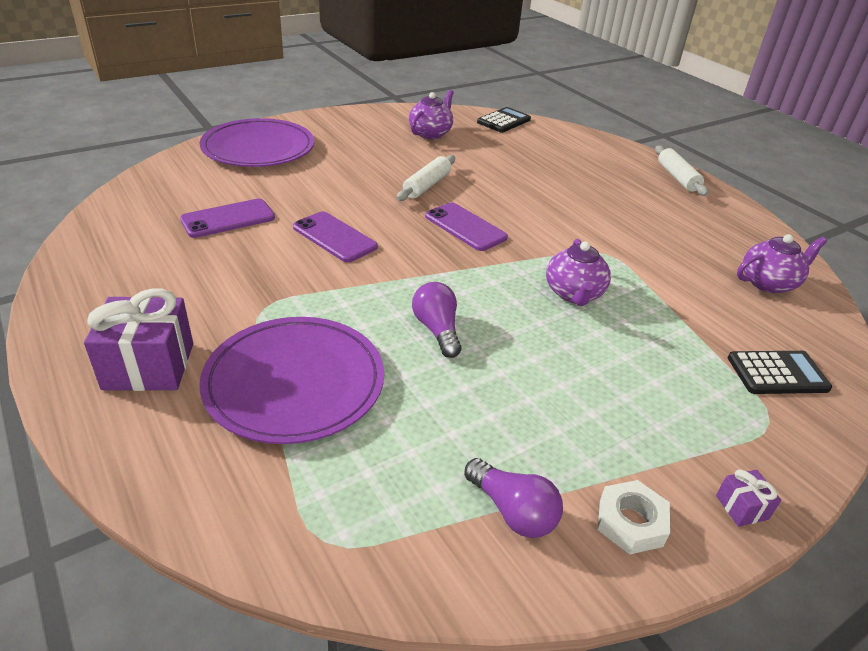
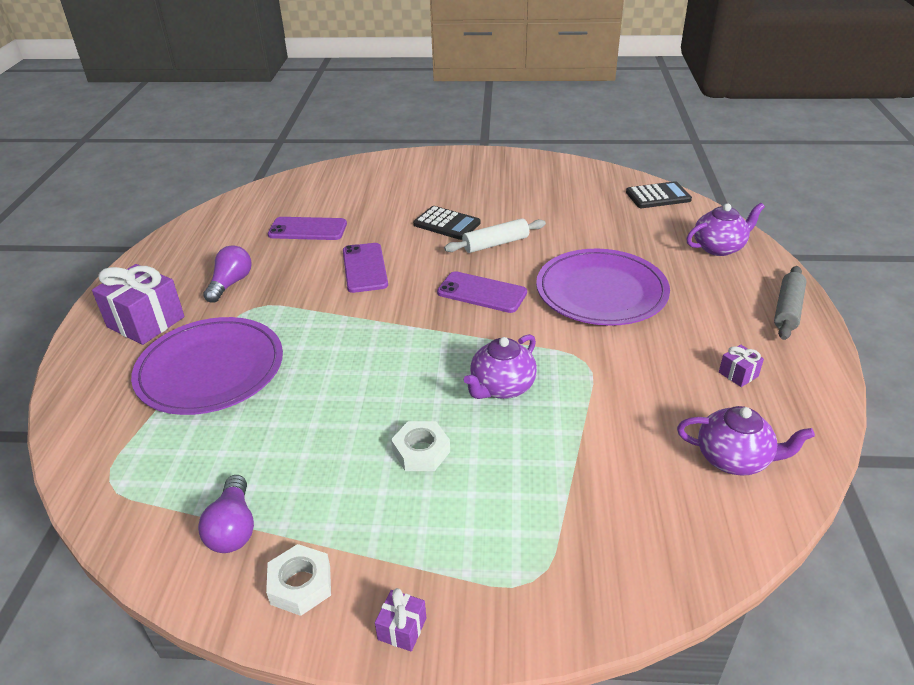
camera: 40 degrees right, 0 degrees up
purple plate [200,118,314,167] -> purple plate moved to [536,249,670,326]
purple teapot [409,90,454,139] -> purple teapot moved to [686,203,765,256]
purple light bulb [412,282,461,358] -> purple light bulb moved to [203,245,252,303]
purple phone [425,202,508,251] -> purple phone turned 60 degrees counterclockwise [437,271,527,313]
white rolling pin [655,145,709,196] -> grey rolling pin [774,266,807,340]
black calculator [728,351,832,394] -> black calculator moved to [413,206,480,240]
none -> white nut [391,421,450,471]
none -> purple gift [719,344,764,387]

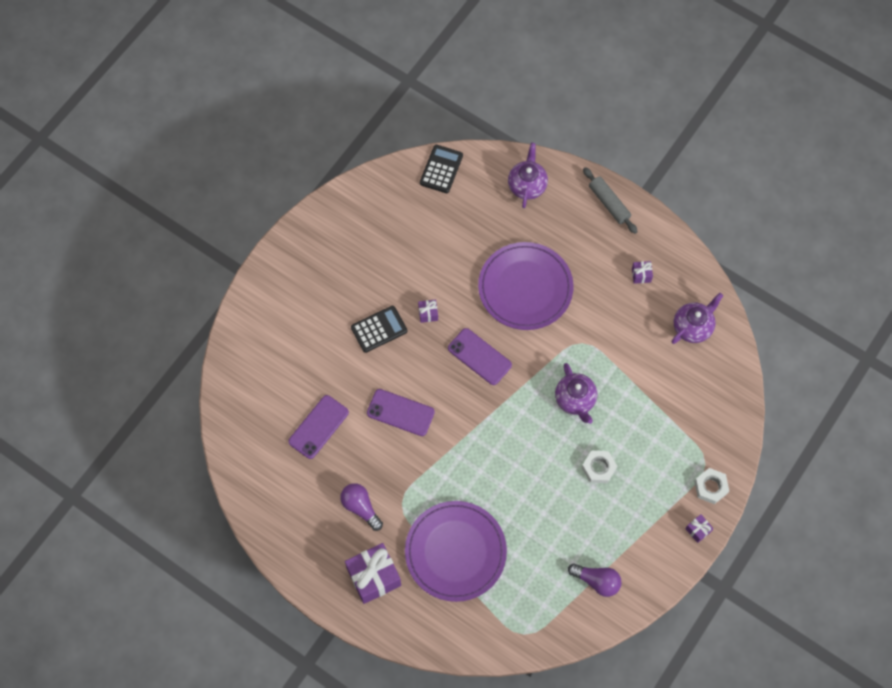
camera: 60 degrees left, 30 degrees up
white nut [266,544,331,616] -> white nut moved to [694,468,729,504]
purple phone [437,271,527,313] -> purple phone turned 75 degrees clockwise [448,328,512,385]
white rolling pin [444,218,546,253] -> purple gift [418,300,438,323]

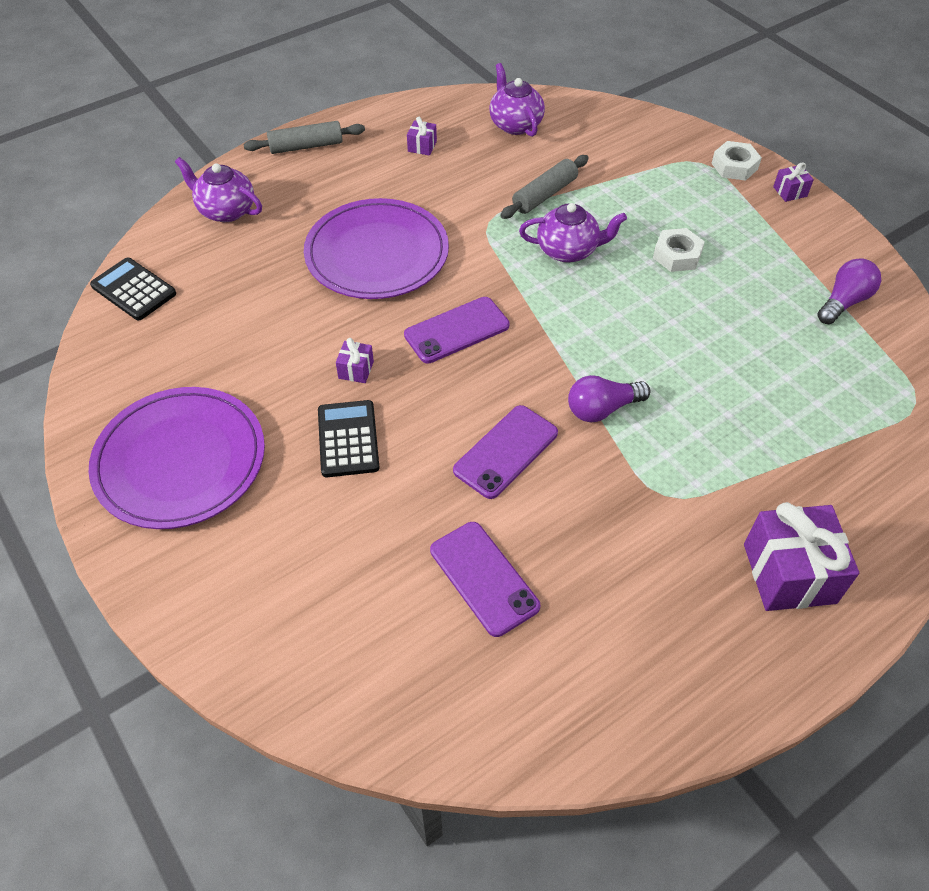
camera: 70 degrees left, 15 degrees down
purple light bulb [340,483,383,531] -> purple light bulb moved to [568,375,650,423]
purple plate [405,501,507,602] -> purple plate moved to [89,387,265,529]
none -> grey rolling pin [500,155,588,219]

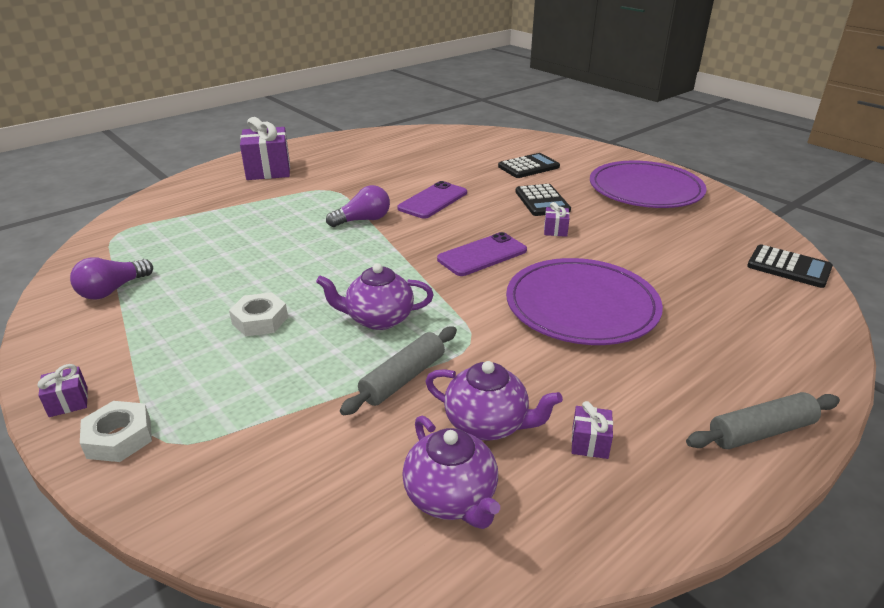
camera: 175 degrees right, 20 degrees down
purple teapot [175,157,262,222] -> purple teapot moved to [425,361,563,441]
purple phone [430,522,540,637] -> none
none -> black calculator [498,153,560,178]

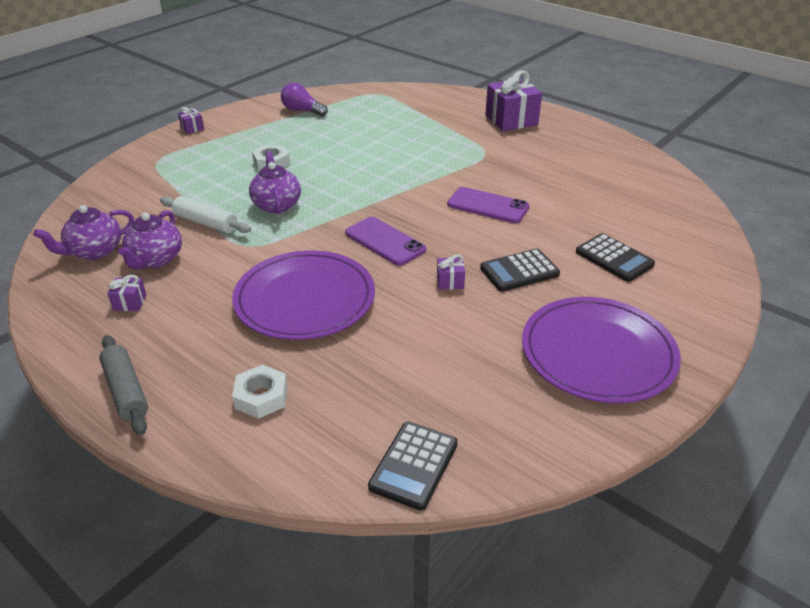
camera: 80 degrees right, 5 degrees up
white nut [80,401,152,462] -> white nut moved to [232,365,287,419]
purple light bulb [326,185,390,227] -> none
grey rolling pin [340,327,457,416] -> white rolling pin [160,196,251,233]

